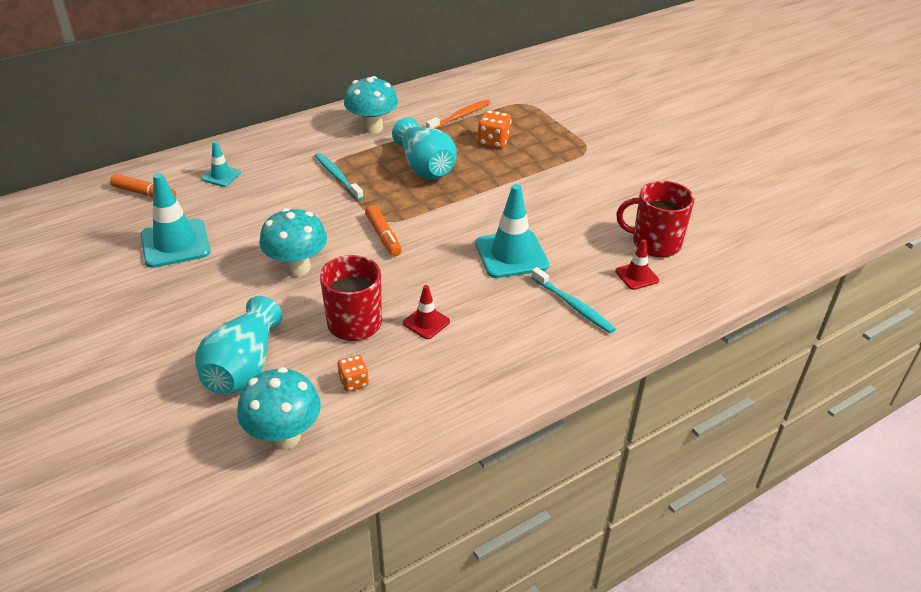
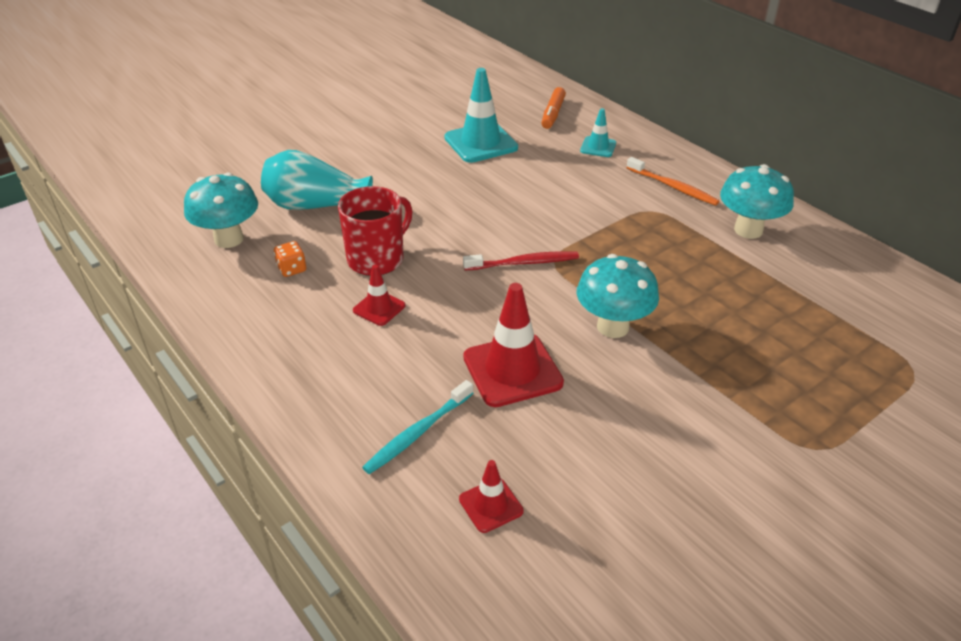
camera: 85 degrees right, 0 degrees up
turquoise mushroom [259,208,327,277] -> turquoise mushroom moved to [577,254,659,338]
turquoise toothbrush [315,152,364,200] -> none
orange marker [365,205,402,256] -> red toothbrush [463,251,579,270]
turquoise vase [392,117,457,180] -> none
orange toothbrush [426,99,491,129] -> orange toothbrush moved to [626,157,720,206]
turquoise traffic cone [476,184,549,278] -> red traffic cone [463,283,564,407]
orange dice [477,110,512,149] -> none
red mug [617,181,695,257] -> none

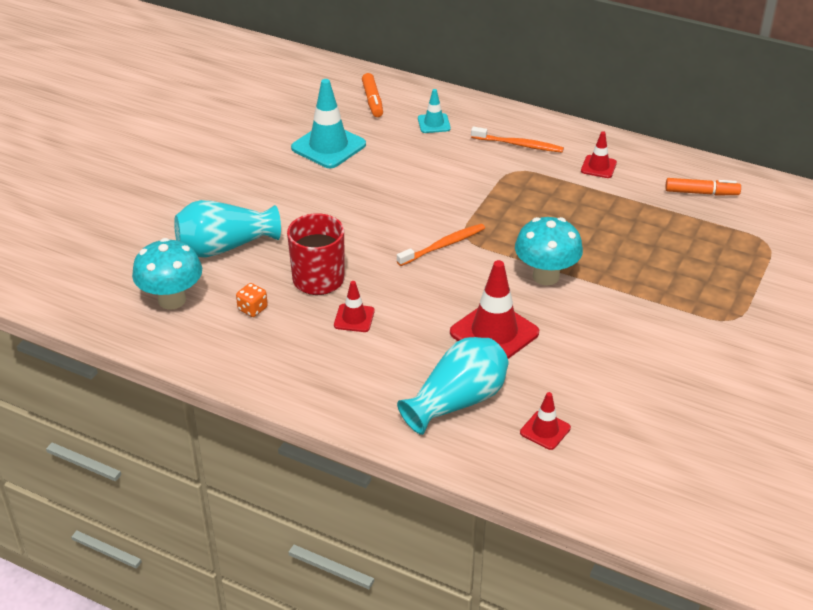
camera: 25 degrees left, 0 degrees up
turquoise toothbrush [362,380,474,474] -> turquoise vase [397,337,509,435]
red toothbrush [463,251,579,270] -> orange toothbrush [397,224,485,266]
turquoise mushroom [720,164,794,239] -> red traffic cone [581,131,617,178]
none -> orange marker [665,178,741,195]

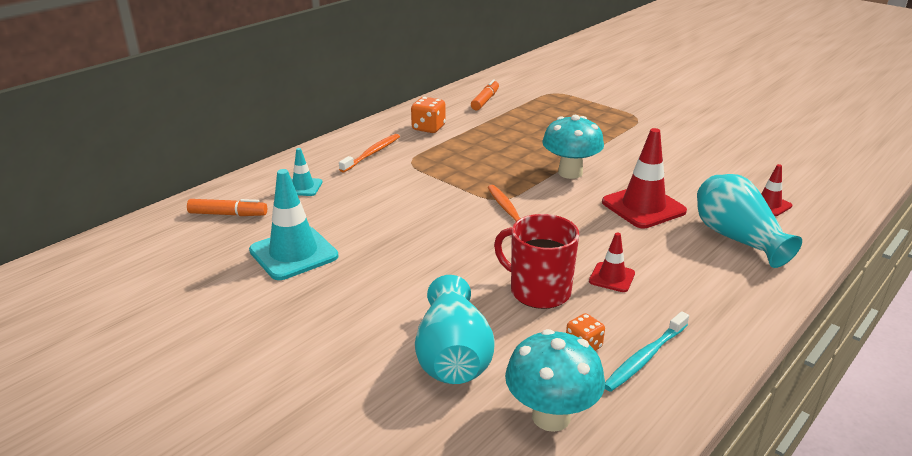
camera: 75 degrees left, 10 degrees down
red traffic cone [581,131,617,178] -> orange dice [411,97,446,133]
none -> turquoise toothbrush [605,311,689,392]

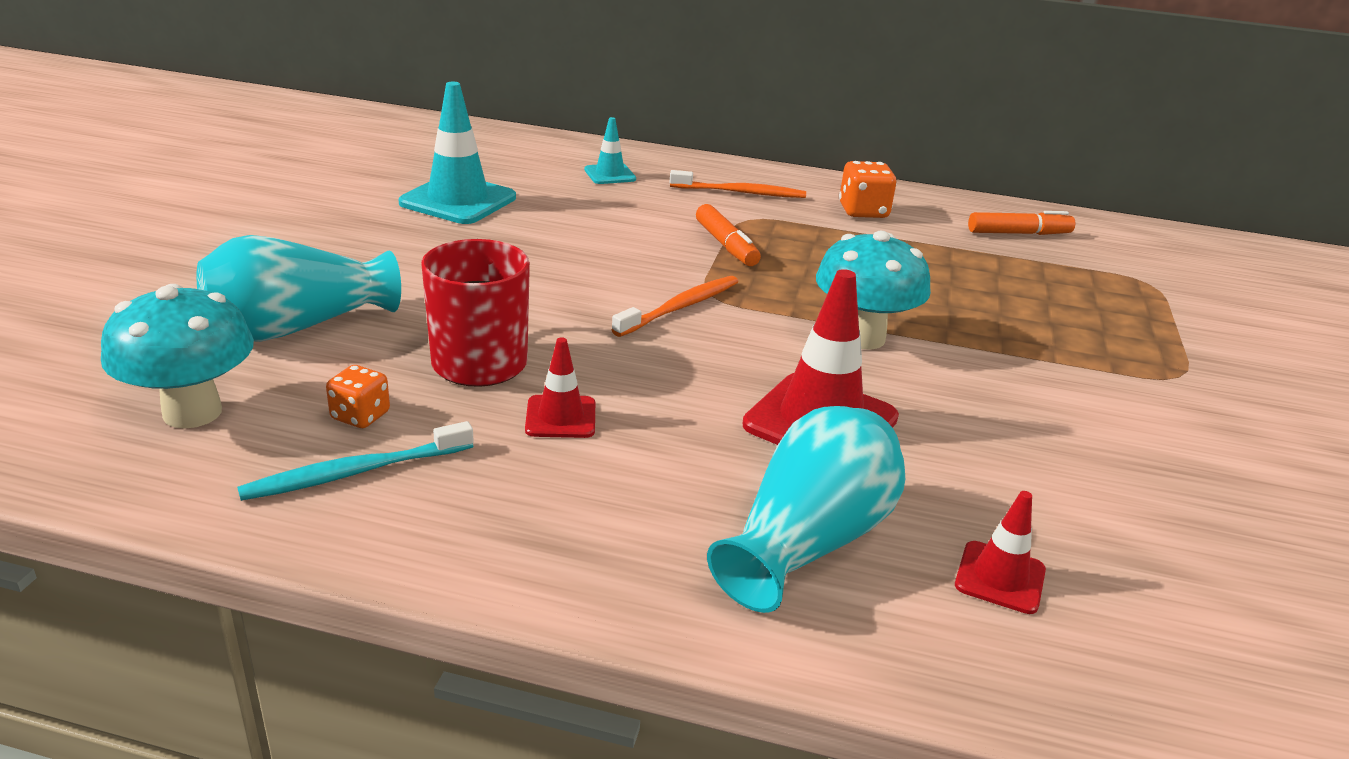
camera: 60 degrees right, 0 degrees up
orange marker [187,199,267,216] -> orange marker moved to [696,204,761,266]
turquoise toothbrush [605,311,689,392] -> turquoise toothbrush turned 45 degrees counterclockwise [237,421,474,501]

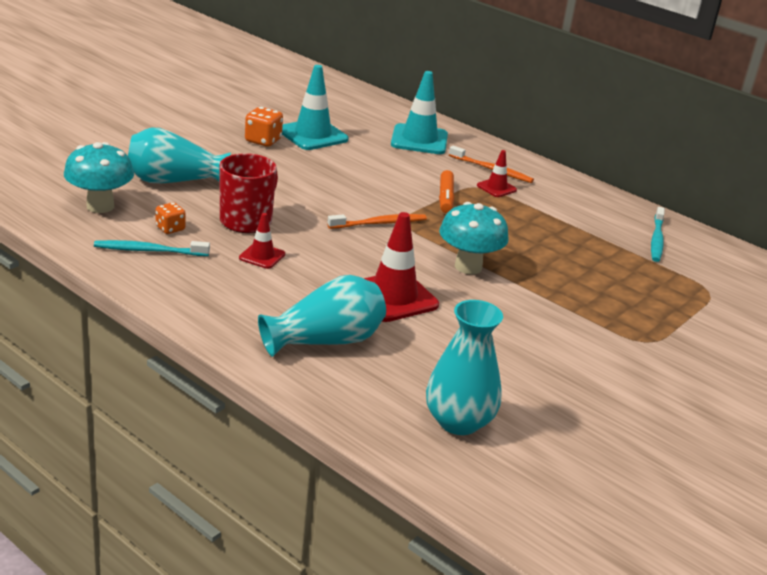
camera: 25 degrees right, 0 degrees up
turquoise traffic cone [584,117,636,184] -> turquoise traffic cone [391,71,448,154], size x1.88
orange dice [839,161,897,218] -> orange dice moved to [245,107,283,147]
red traffic cone [955,491,1046,614] -> red traffic cone moved to [477,150,517,197]
orange marker [968,211,1075,235] -> turquoise toothbrush [651,207,665,262]
none -> turquoise vase [426,300,503,435]

